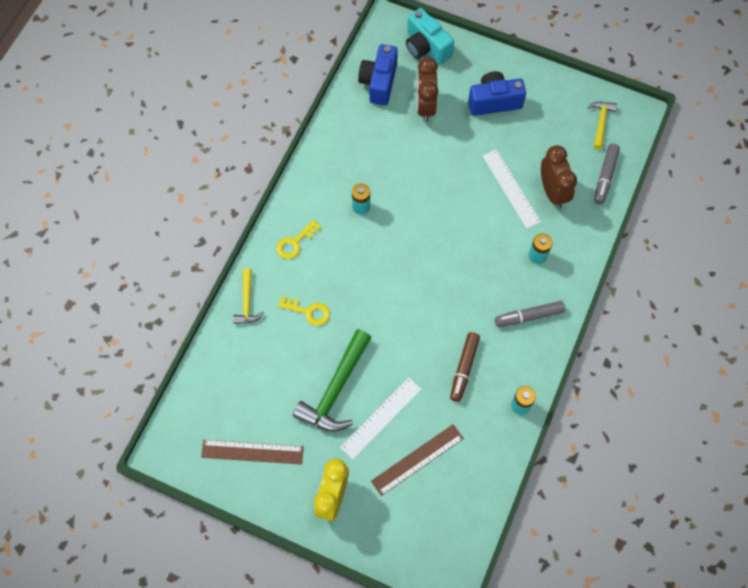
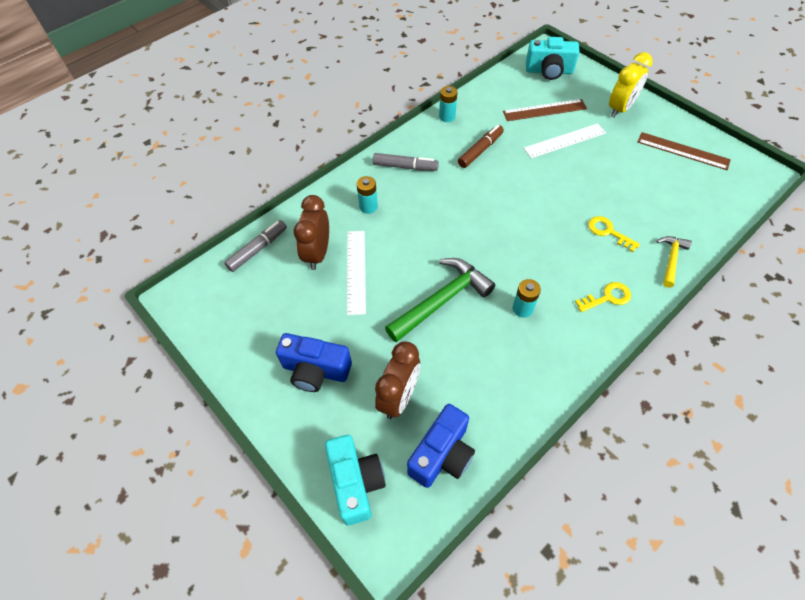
camera: 155 degrees left, 10 degrees down
green hammer [293,329,372,432] -> green hammer moved to [385,258,495,342]
yellow hammer [588,102,617,150] -> none
none -> turquoise camera [526,37,580,80]

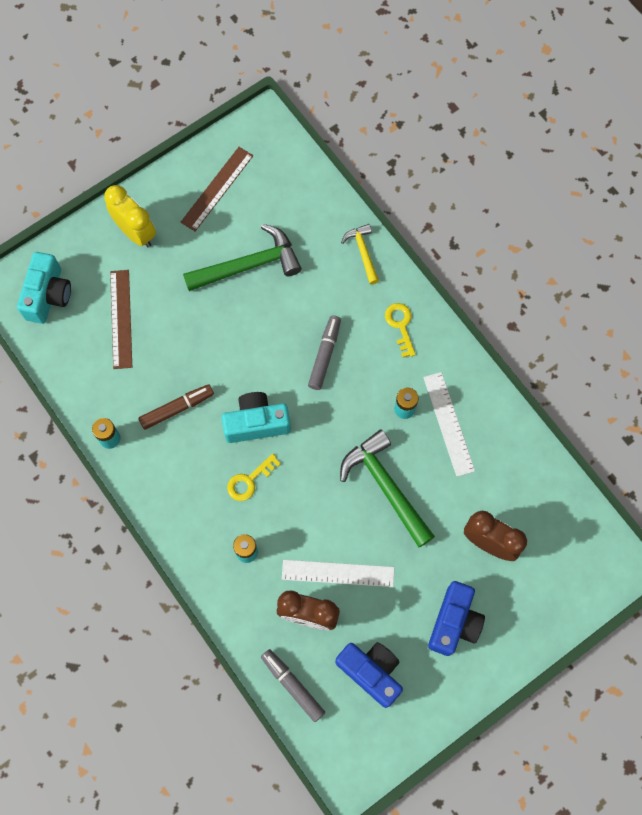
camera: 85 degrees left, 15 degrees up
turquoise camera [325,435,386,526] -> turquoise camera moved to [222,392,291,443]
grey marker [373,153,439,171] -> grey marker moved to [308,316,341,390]
blue camera [407,404,475,488] -> blue camera moved to [335,642,403,708]
brown marker [458,125,504,168] -> brown marker turned 105 degrees clockwise [138,384,214,430]
white ruler [523,123,606,158] -> white ruler moved to [423,372,475,477]
yellow key [588,216,640,252] -> yellow key moved to [227,454,281,501]
yellow hammer [656,236,692,288] -> yellow hammer turned 45 degrees clockwise [341,224,379,285]
none -> green hammer [183,224,302,291]

